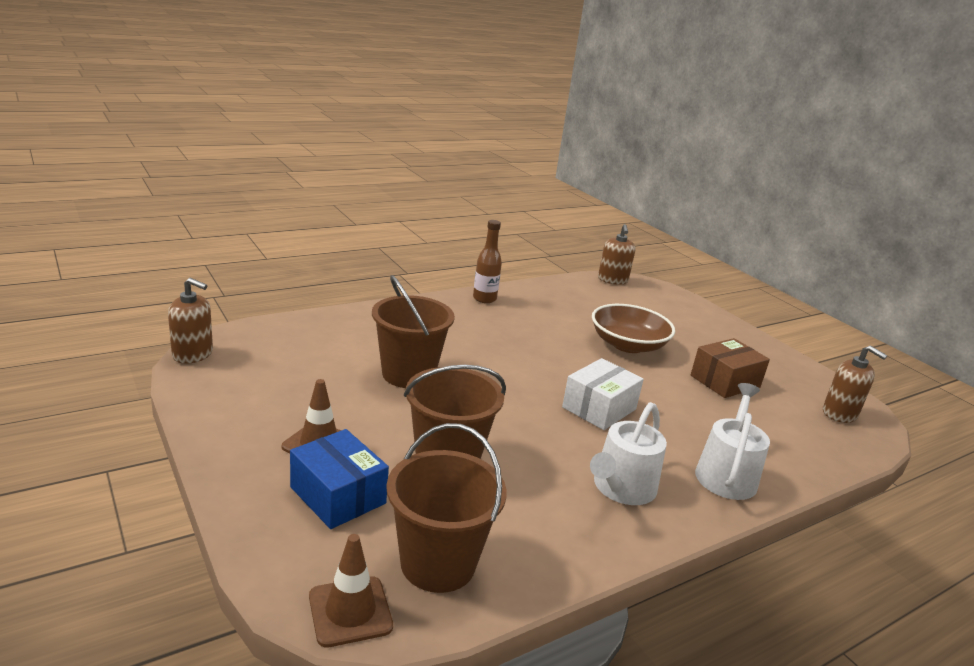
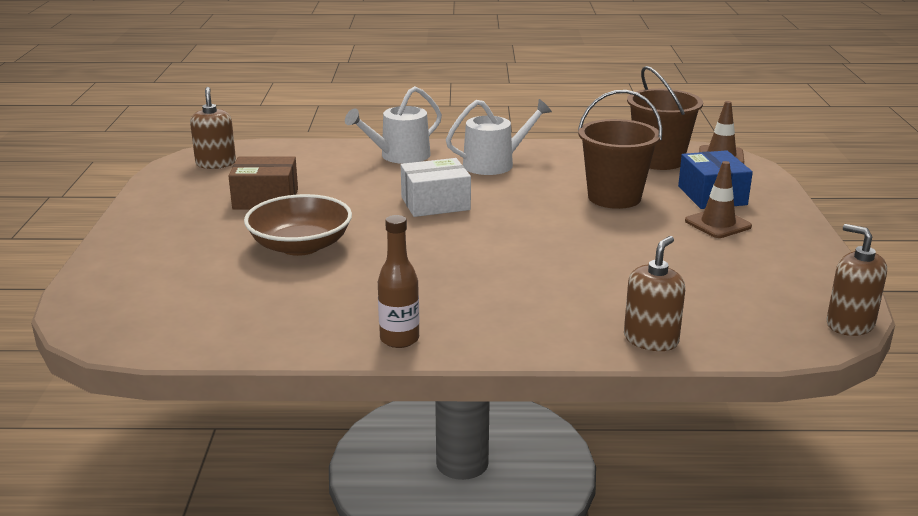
camera: 145 degrees left, 0 degrees up
brown bucket [372,275,455,388] -> none
brown soap dispenser [598,224,635,285] -> brown soap dispenser moved to [624,236,685,351]

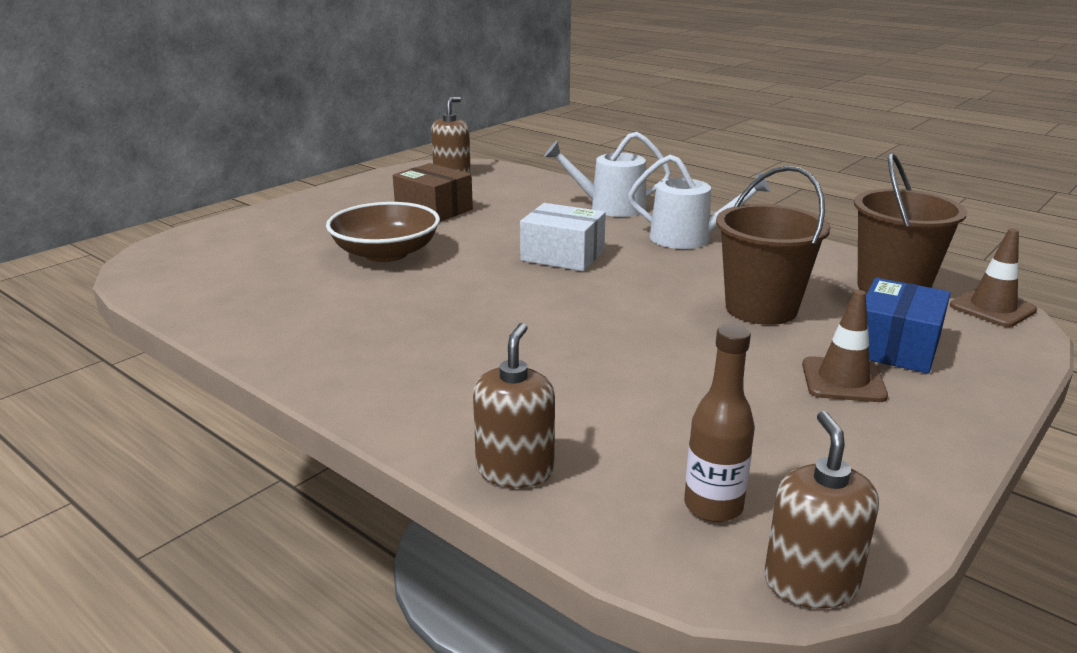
camera: 40 degrees right, 0 degrees up
brown bottle [378,215,419,348] -> brown bottle moved to [684,324,755,522]
brown soap dispenser [624,236,685,351] -> brown soap dispenser turned 60 degrees counterclockwise [473,323,555,488]

